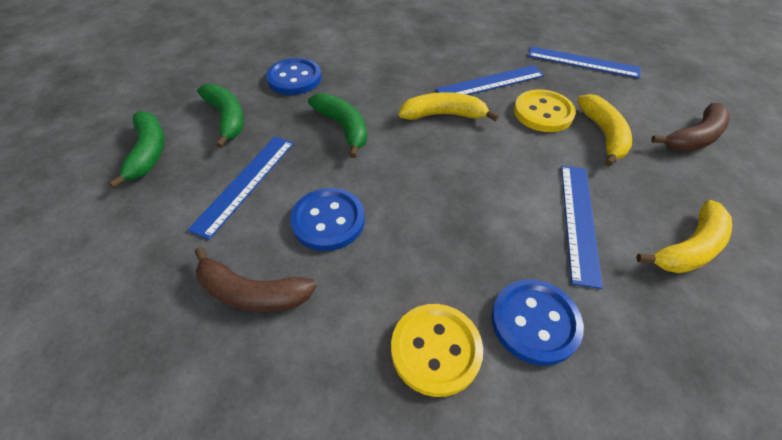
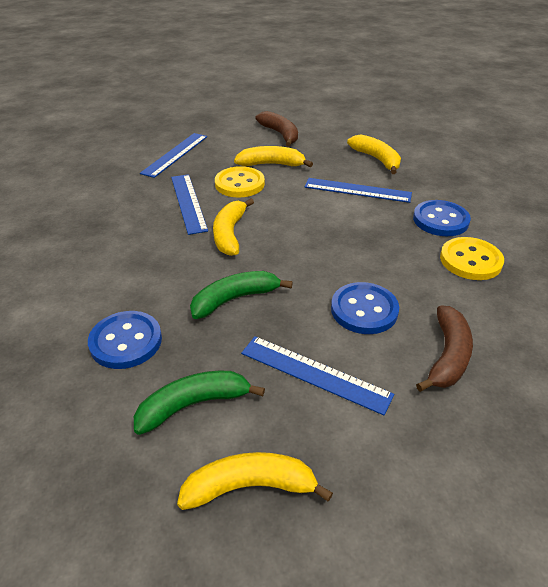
camera: 85 degrees left, 10 degrees down
green banana [108,111,164,189] -> yellow banana [177,452,333,510]

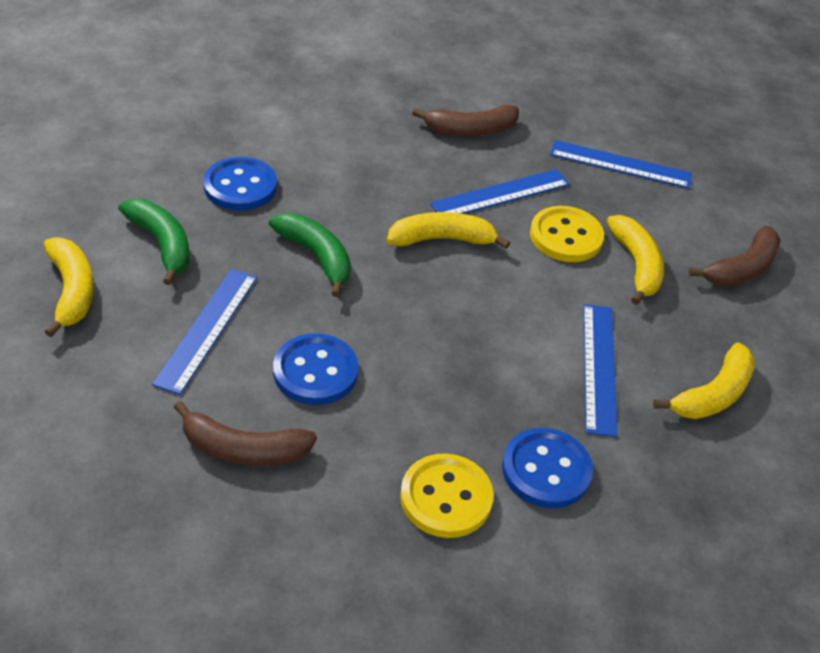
camera: 75 degrees right, 5 degrees up
none -> brown banana [412,104,519,137]

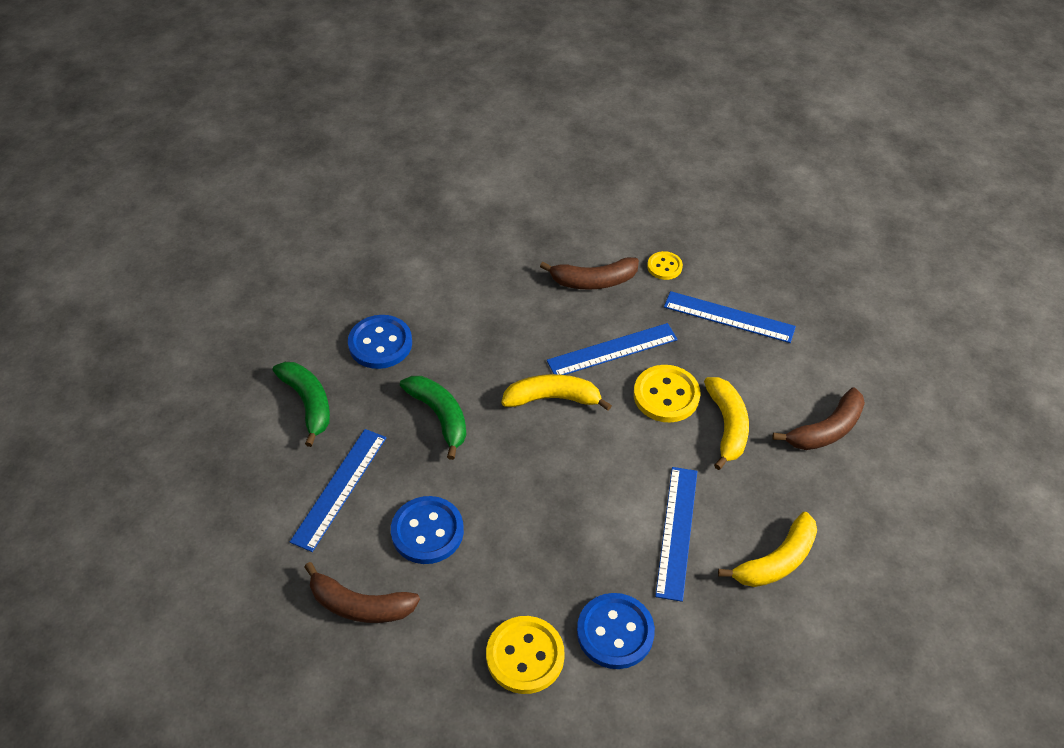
camera: 10 degrees right, 5 degrees up
yellow banana [43,237,94,337] -> none
none -> yellow button [647,251,683,280]

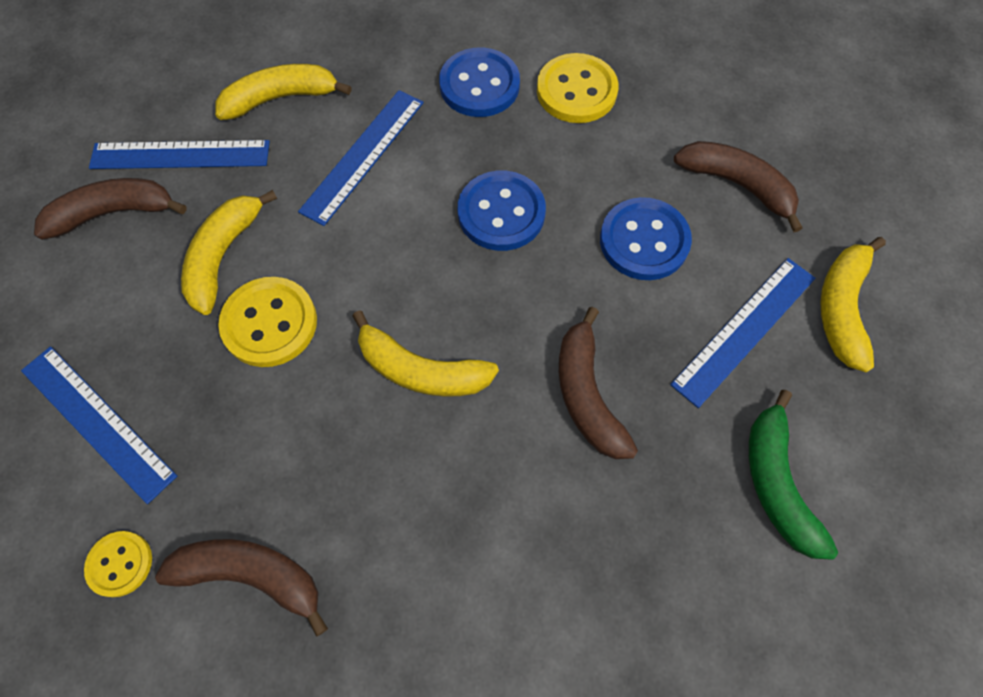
camera: 160 degrees left, 15 degrees up
blue button [348,315,412,369] -> blue button moved to [458,171,546,251]
green banana [400,376,466,460] -> brown banana [559,307,638,459]
blue ruler [547,323,678,375] -> blue ruler moved to [89,140,270,169]
none -> yellow banana [820,237,886,372]

